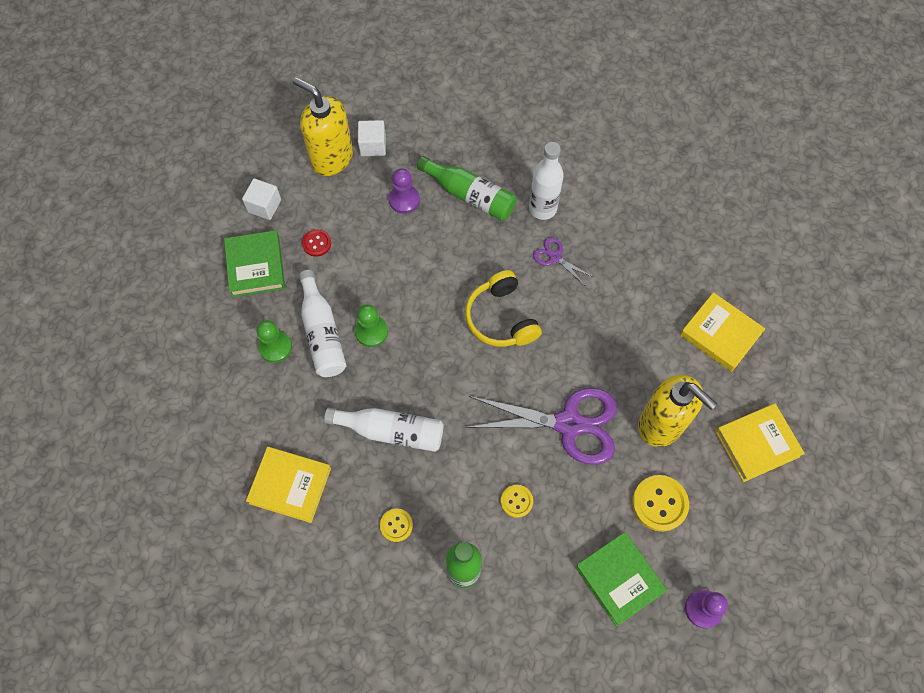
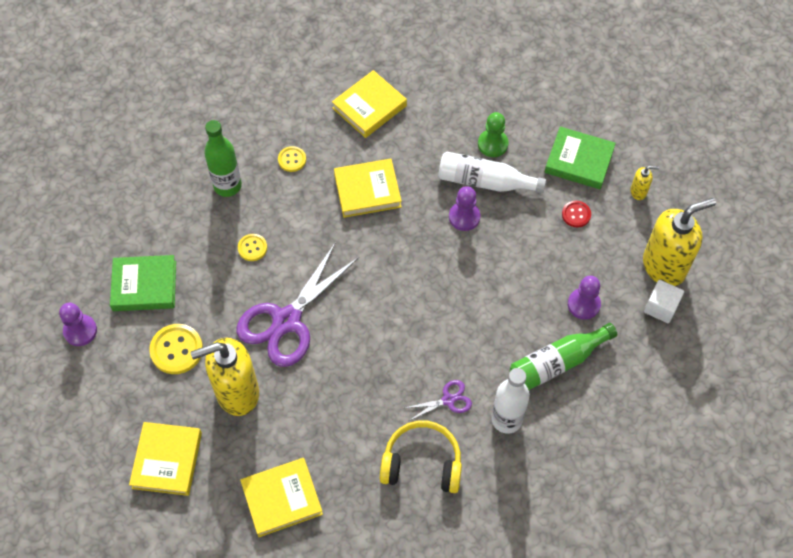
camera: 120 degrees right, 5 degrees down
white cube [242,178,281,220] -> yellow soap dispenser [630,166,659,200]
white bottle [324,407,444,452] -> yellow book [334,159,402,218]
green pawn [355,304,388,347] -> purple pawn [449,186,480,231]
yellow headphones [465,270,542,347] -> yellow headphones moved to [380,421,462,493]

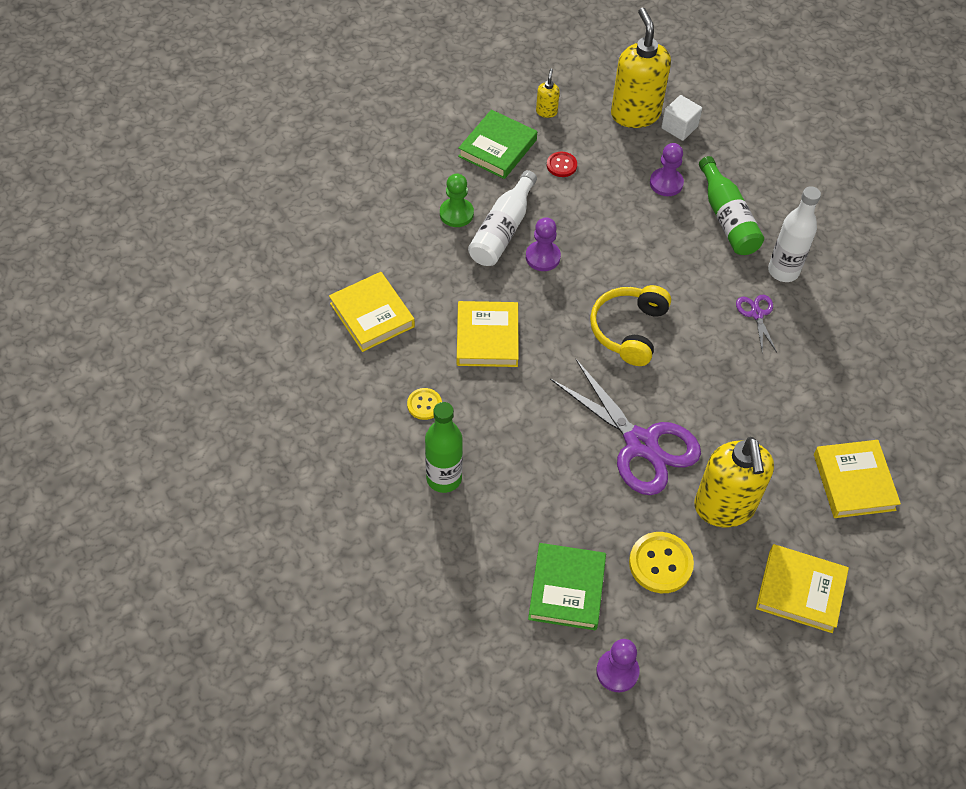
camera: 80 degrees left, 5 degrees down
yellow button [238,234,267,261] -> none
yellow headphones [380,421,462,493] -> yellow headphones moved to [590,285,671,366]

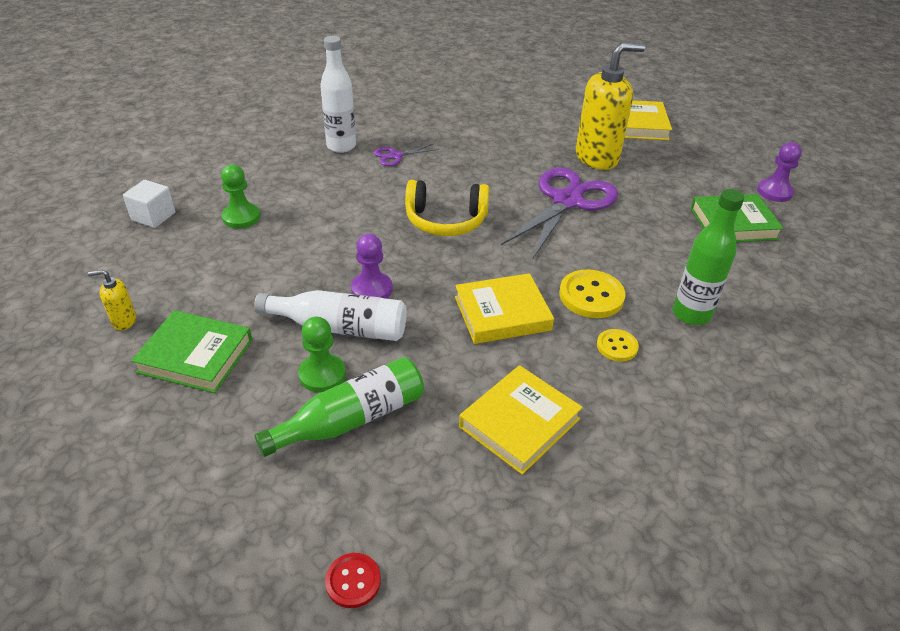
camera: 105 degrees left, 15 degrees down
red button [547,152,577,177] -> red button moved to [325,553,381,608]
yellow soap dispenser [611,8,671,128] -> none
yellow button [629,532,694,593] -> yellow button moved to [559,269,626,318]
purple pawn [650,143,684,196] -> green pawn [221,164,260,229]
green bottle [699,156,764,255] -> green bottle moved to [254,357,424,457]
yellow book [814,440,901,518] -> none

